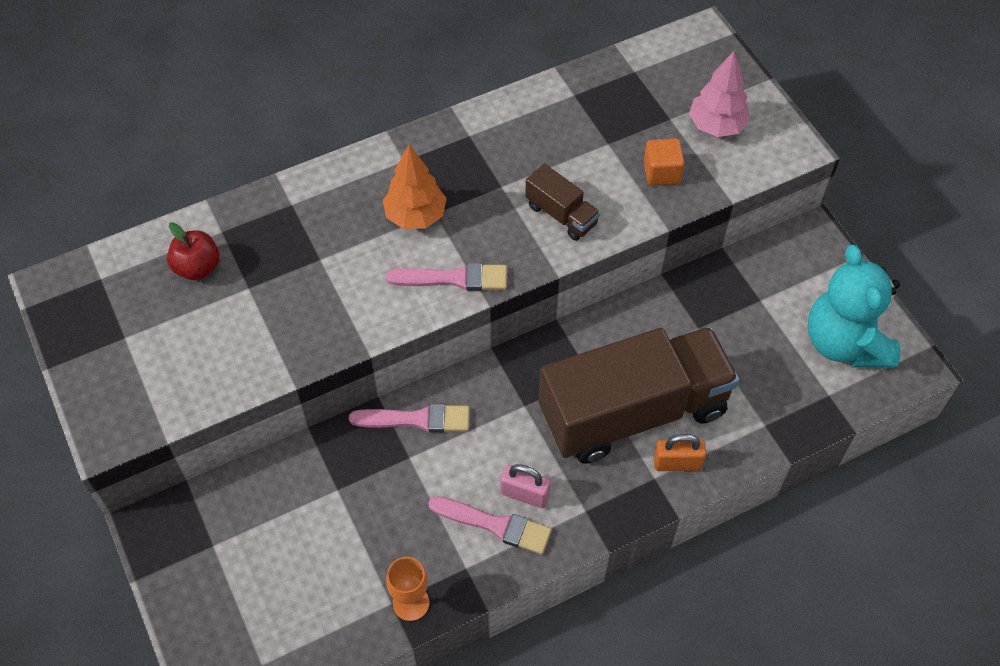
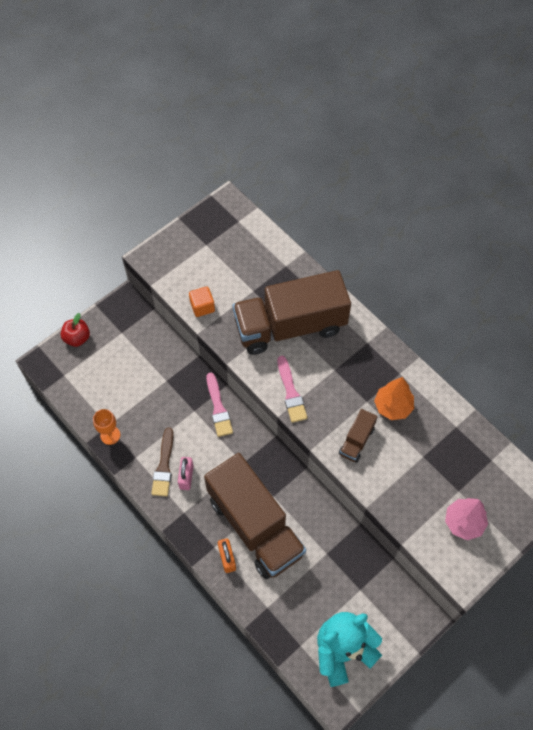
camera: 75 degrees right, 5 degrees up
red apple [167,222,220,280] -> red apple moved to [61,313,90,347]
orange tree [383,145,447,229] -> orange tree moved to [374,377,414,420]
pink brush [428,496,552,554] -> brown brush [151,428,174,496]
orange cube [644,138,685,186] -> orange cube moved to [189,286,215,317]
none -> brown truck [233,270,351,355]

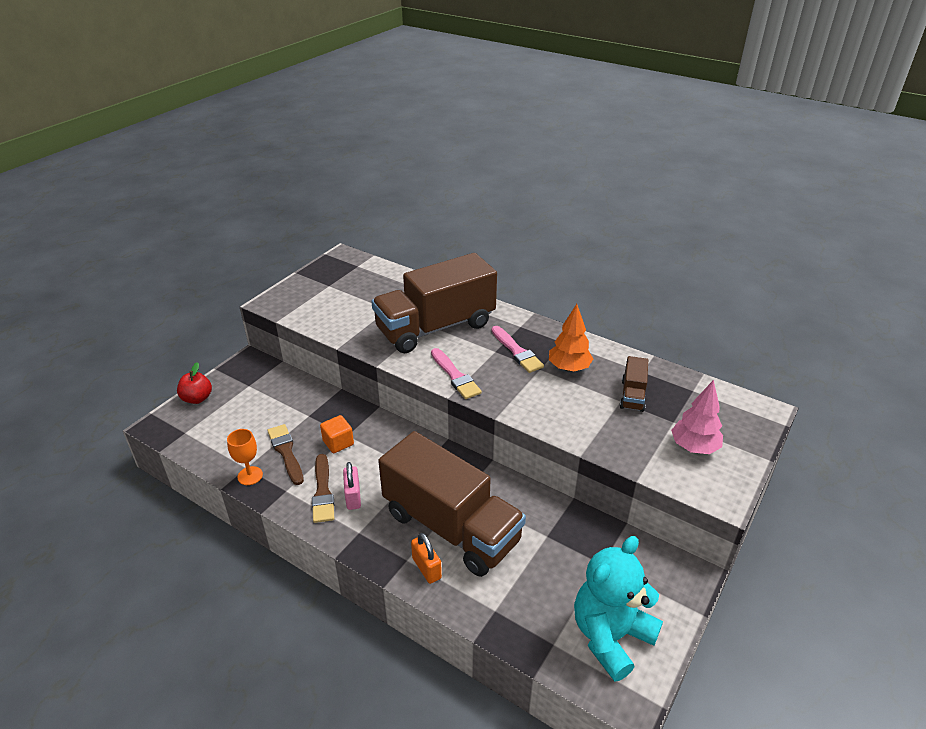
camera: 15 degrees left, 25 degrees down
orange cube [189,286,215,317] -> orange cube moved to [320,415,354,453]
pink brush [207,373,233,437] -> pink brush moved to [492,326,544,373]
brown truck [339,409,377,463] -> brown truck moved to [620,356,648,412]
none -> brown brush [267,424,304,485]

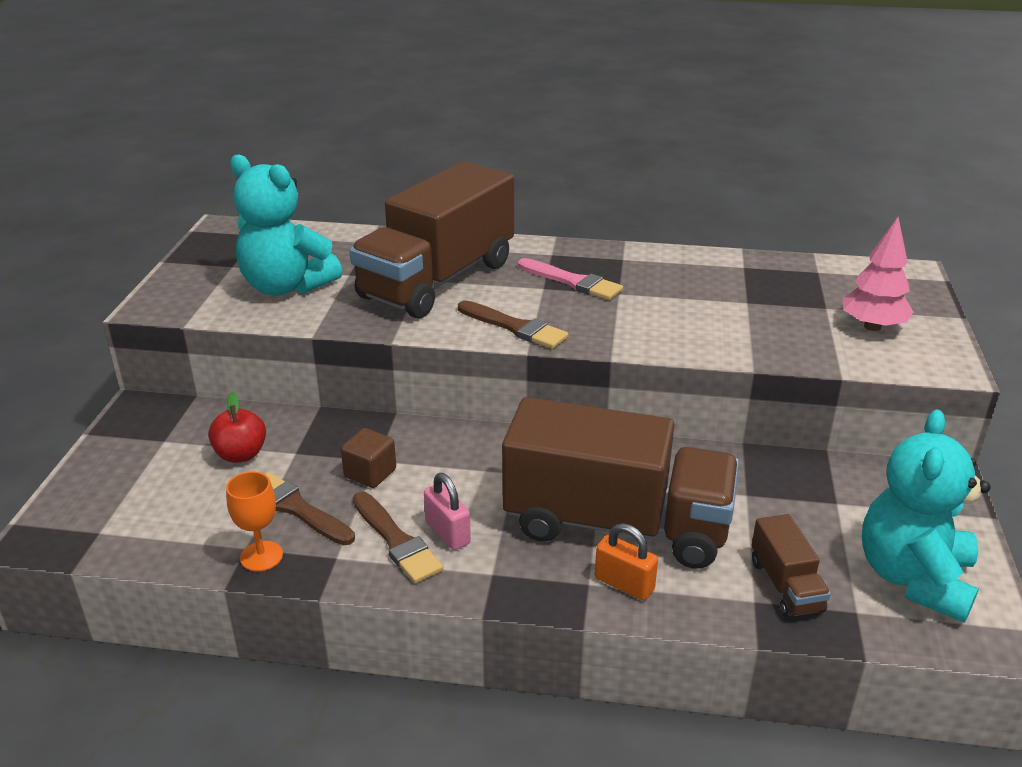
camera: 25 degrees left, 5 degrees down
red apple [177,362,212,404] -> red apple moved to [208,392,266,463]
orange cube [320,415,354,453] -> brown cube [341,428,396,488]
pink brush [431,348,482,399] -> brown brush [458,300,569,349]
orange tree [549,304,593,372] -> none
brown truck [620,356,648,412] -> brown truck moved to [752,514,831,618]
none -> turquoise teddy bear [230,154,342,296]

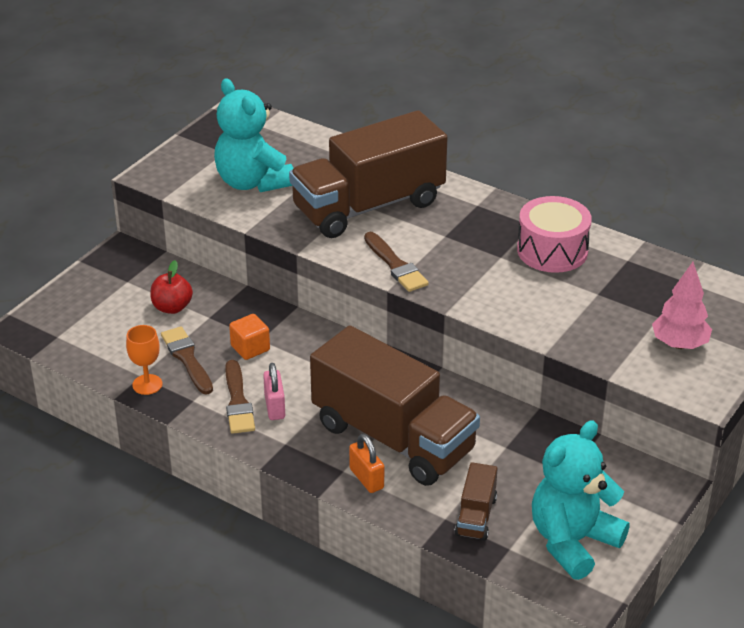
camera: 25 degrees right, 5 degrees up
brown cube [341,428,396,488] -> orange cube [229,314,270,360]
pink brush [518,258,623,300] -> none
none -> pink drum [517,196,592,273]

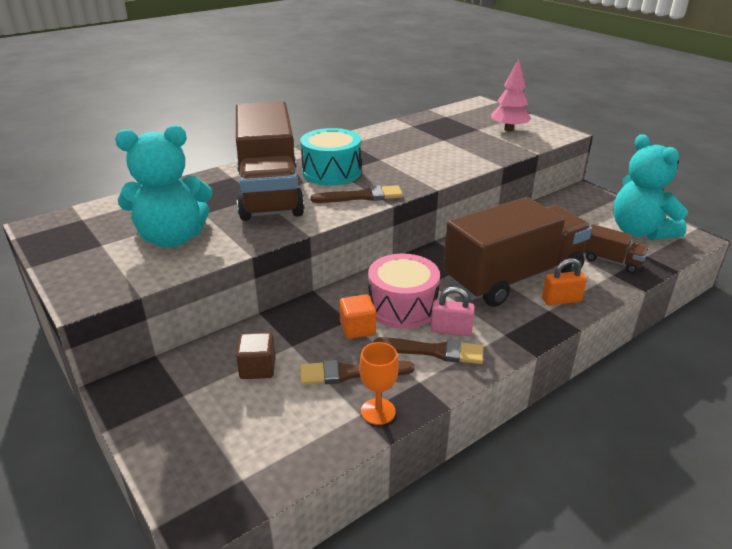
camera: 70 degrees left, 5 degrees down
red apple [150,260,193,314] -> brown cube [236,333,275,379]
pink drum [517,196,592,273] -> pink drum moved to [368,254,440,329]
none -> turquoise drum [300,128,361,185]

